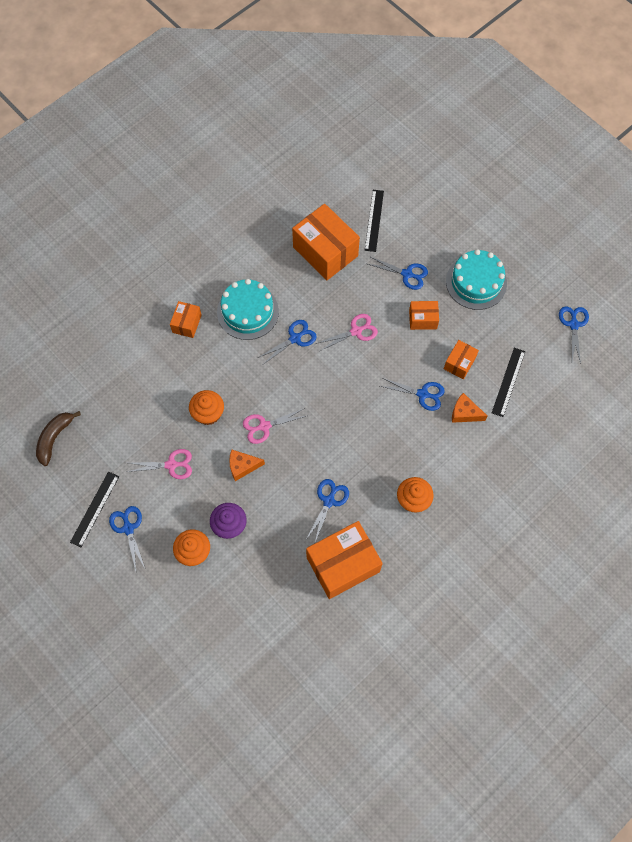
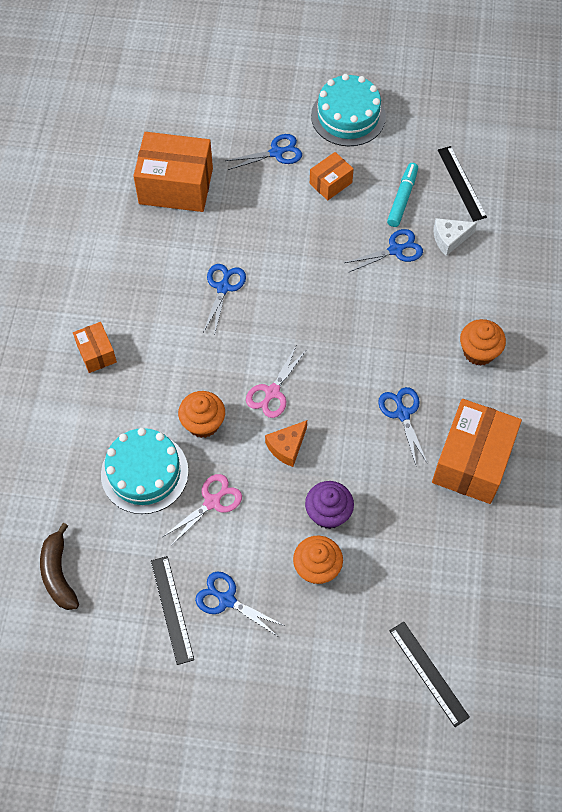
camera: 40 degrees left, 5 degrees down
turquoise cake [217,279,279,340] -> turquoise cake moved to [101,428,188,514]
pink scissors [316,314,378,351] -> none
black ruler [365,190,384,252] -> black ruler moved to [390,622,470,727]
orange box [444,340,479,379] -> turquoise marker [387,163,418,227]
orange cheese [452,393,488,423] -> white cheese [434,218,477,256]
blue scissors [559,306,589,364] -> none

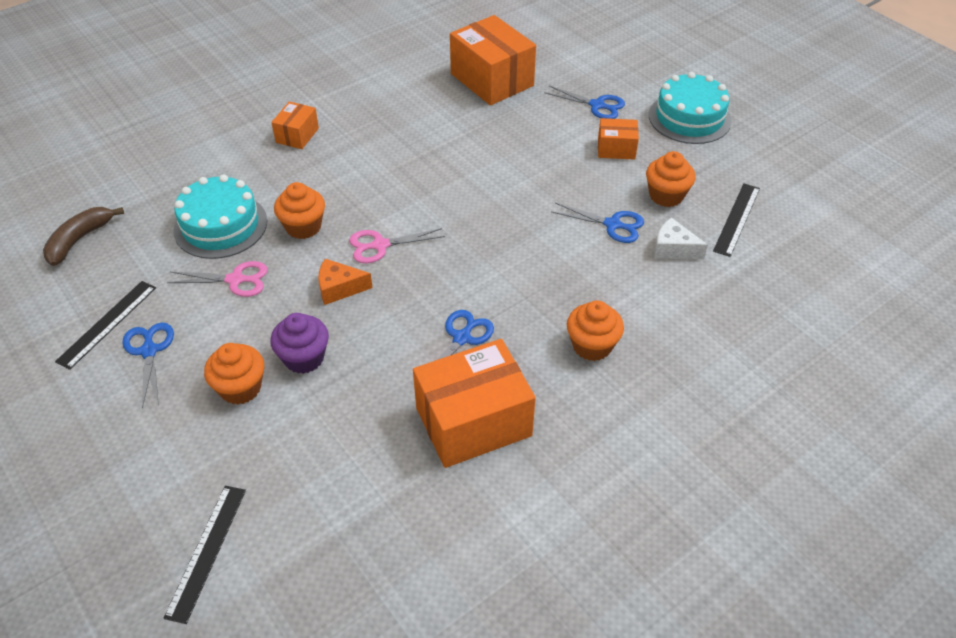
camera: 45 degrees right, 15 degrees down
blue scissors [203,264,246,336] -> none
turquoise marker [387,163,418,227] -> orange cupcake [646,151,696,207]

